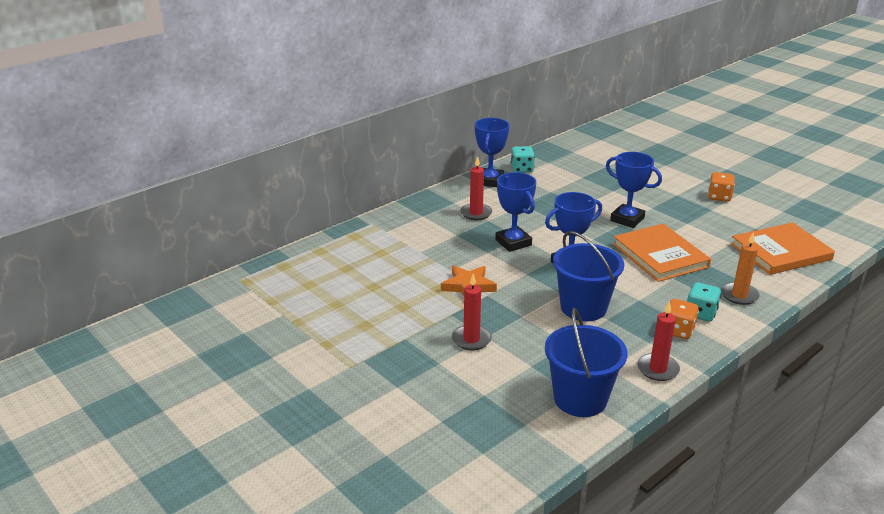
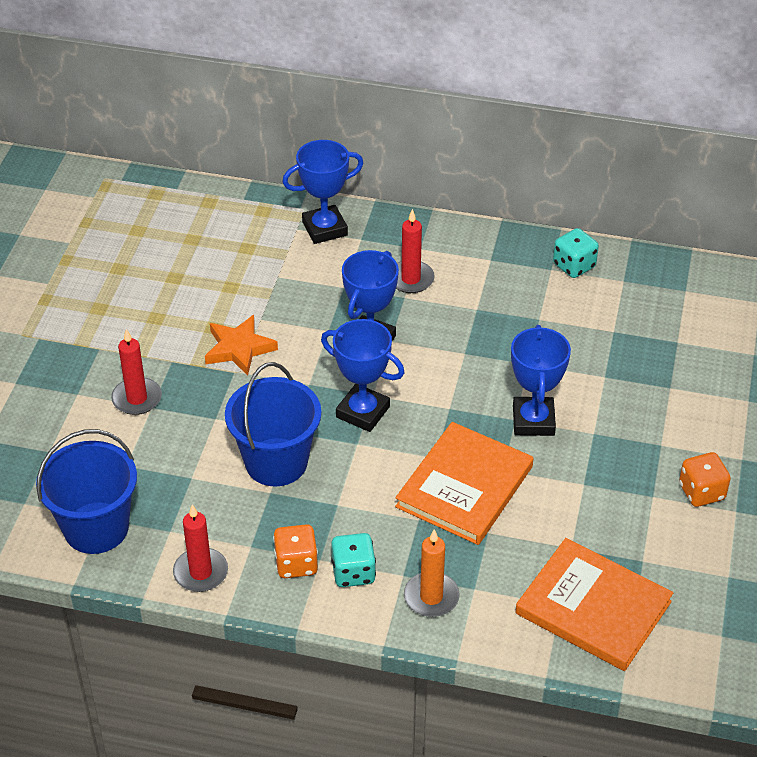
camera: 55 degrees right, 15 degrees up
blue trophy [475,118,509,187] -> blue trophy moved to [282,140,364,244]

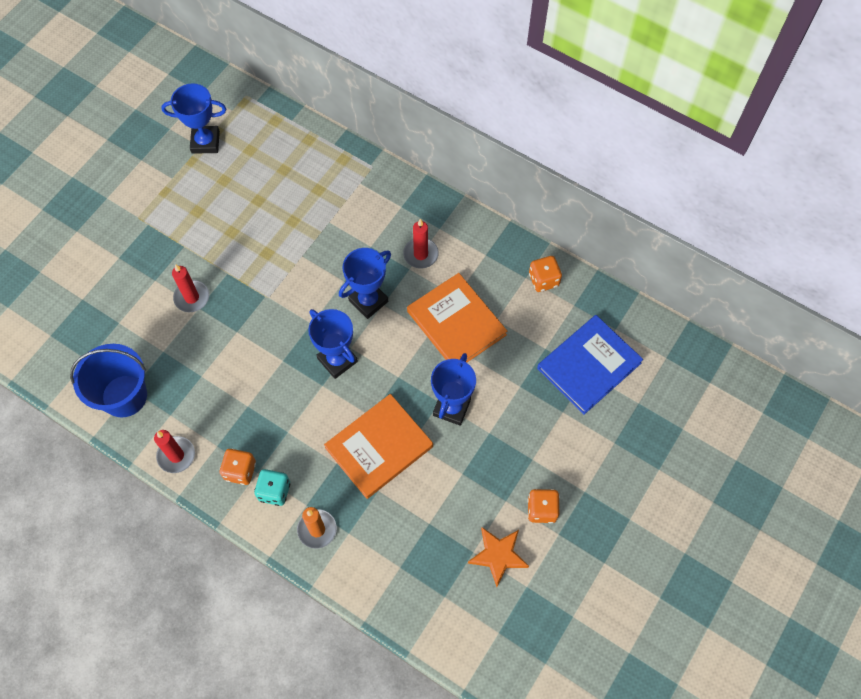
camera: 20 degrees right, 20 degrees up
orange star [205,315,278,376] -> orange star moved to [468,527,529,587]
blue bucket [225,362,321,486] -> none
blue trophy [282,140,364,244] -> blue trophy moved to [161,83,226,154]
orange book [515,538,673,671] -> orange book moved to [407,273,507,363]
turquoise dice [553,228,599,278] -> orange dice [529,256,562,292]
none -> blue book [537,315,643,415]

